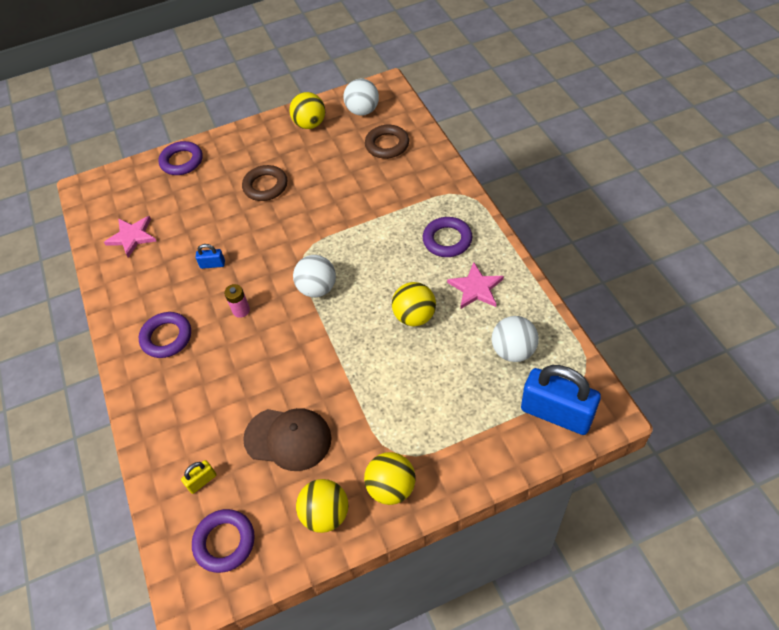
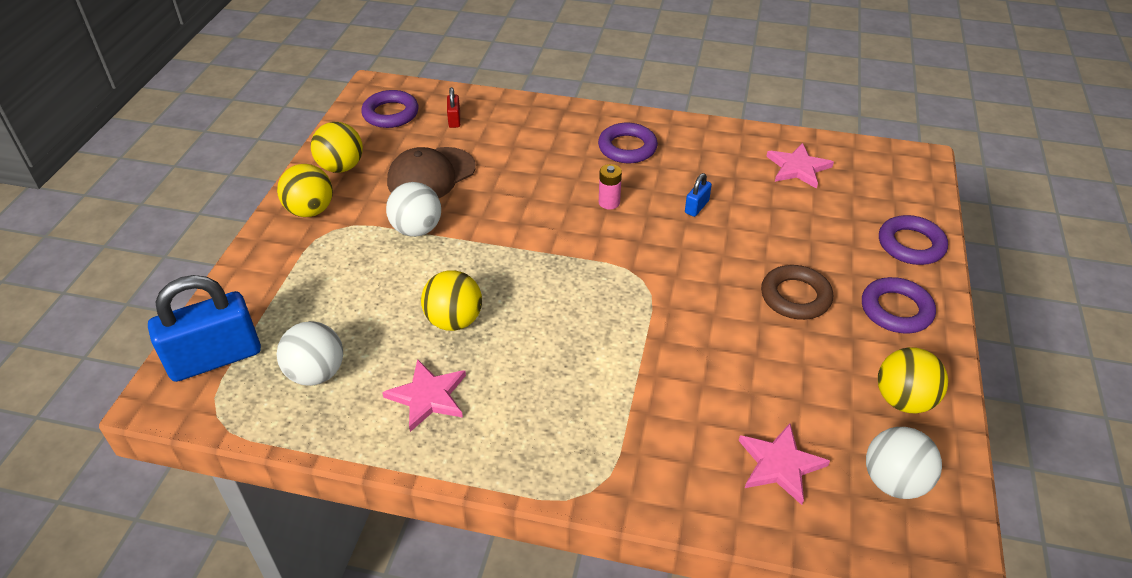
camera: 120 degrees right, 10 degrees down
yellow padlock [181,460,216,494] -> red padlock [447,87,460,128]
white ball [293,255,336,297] -> white ball moved to [386,182,441,237]
brown ring [365,125,409,159] -> pink star [739,423,830,505]
purple ring [423,217,472,257] -> purple ring moved to [862,277,936,334]

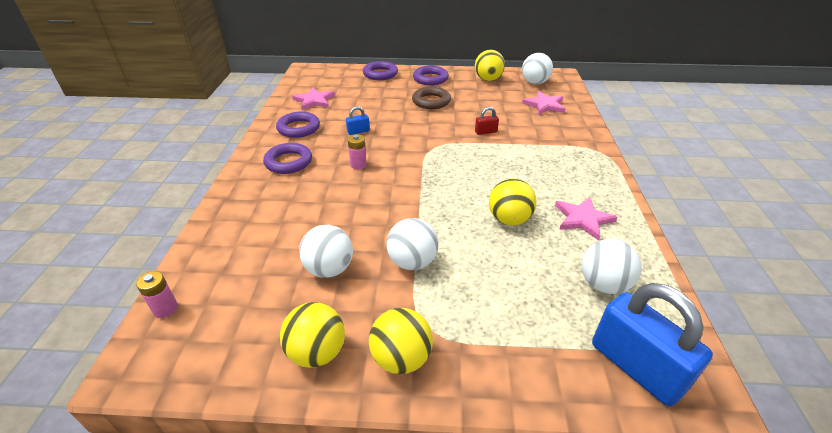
camera: 100 degrees left, 5 degrees down
purple ring [361,90,419,128] -> purple ring moved to [276,112,320,138]
brown cap [387,147,476,198] -> white ball [299,225,353,278]
red padlock [447,87,460,128] -> red padlock moved to [475,107,499,135]
blue padlock [685,173,712,217] -> blue padlock turned 45 degrees counterclockwise [346,106,370,135]
none -> pink battery [136,271,178,318]

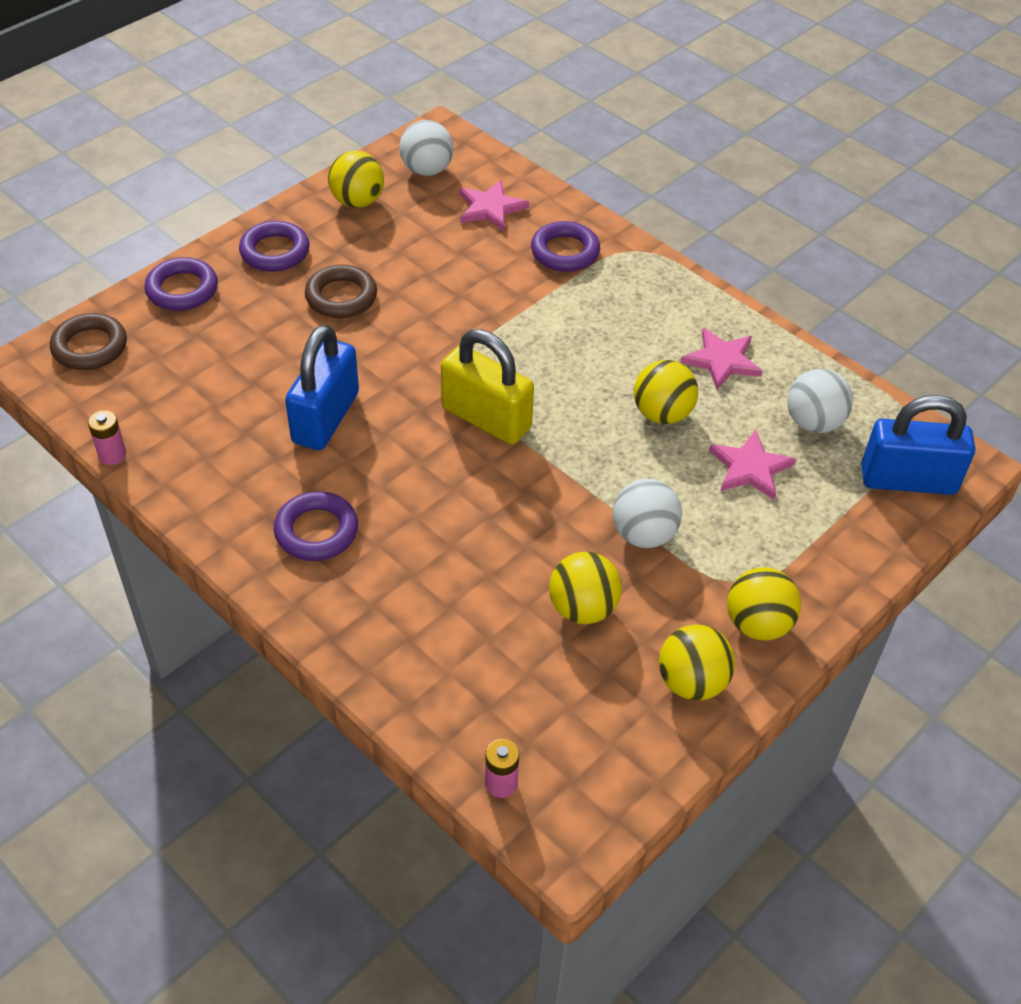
camera: 50 degrees left, 10 degrees up
purple ring [276,112,320,138] -> purple ring moved to [531,221,600,272]
pink star [292,87,335,110] -> pink star moved to [709,430,796,500]
white ball [299,225,353,278] -> yellow ball [549,552,622,624]
blue padlock [346,106,370,135] -> blue padlock [285,325,359,450], size x2.33
pink battery [348,134,367,169] -> pink battery moved to [88,410,126,465]
red padlock [475,107,499,135] -> none
none -> brown ring [50,313,127,370]
none -> yellow padlock [441,329,534,445]

